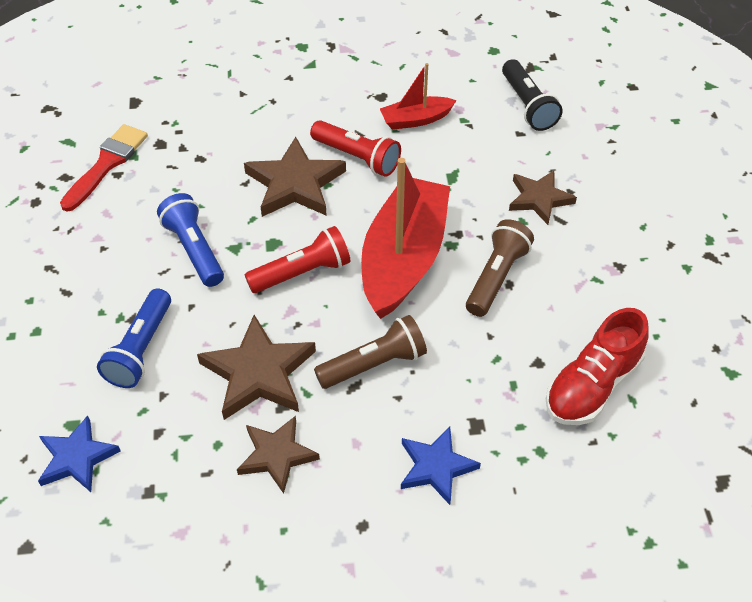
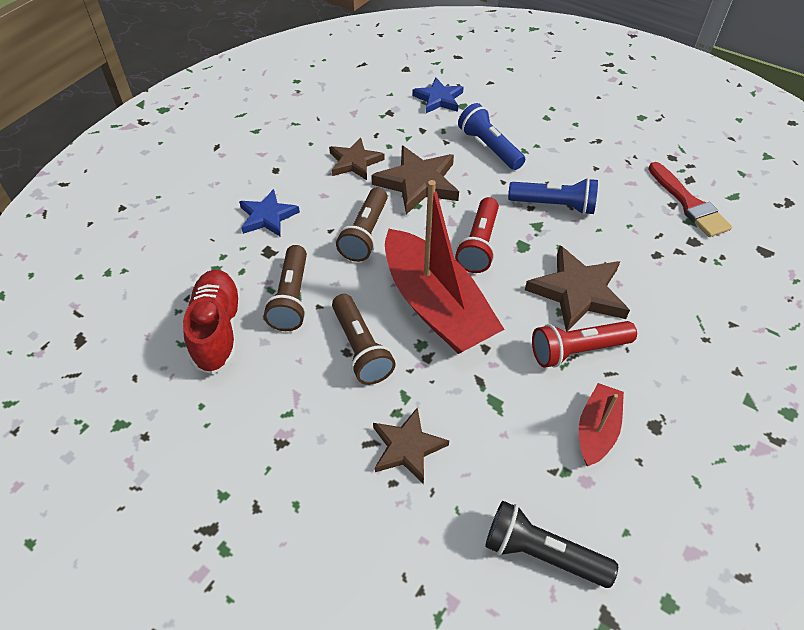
camera: 130 degrees right, 0 degrees up
none -> brown flashlight [264,245,307,331]

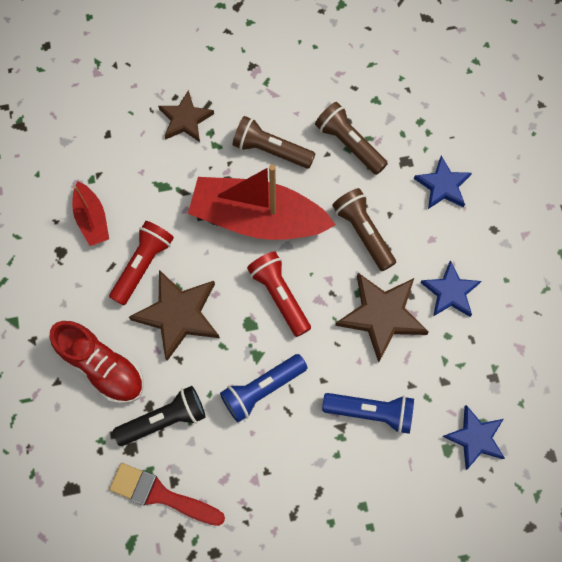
camera: 135 degrees right, 20 degrees up
red shoe [183,270,241,374] -> red shoe moved to [50,321,144,404]
brown star [329,138,385,180] -> blue star [420,260,481,317]
black flashlight [485,501,618,588] -> black flashlight moved to [113,386,206,446]

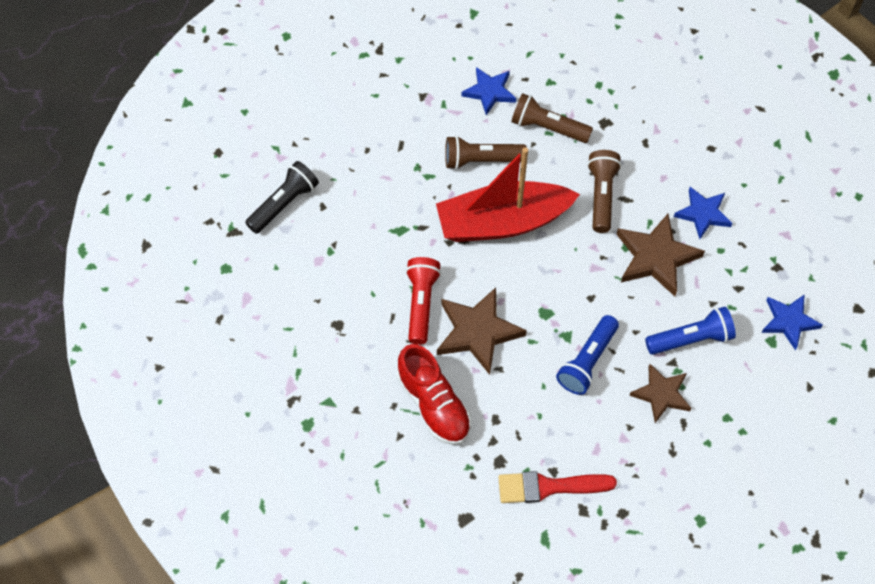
camera: 25 degrees left, 10 degrees down
red shoe [50,321,144,404] -> red shoe turned 45 degrees clockwise [397,344,471,445]
red boat [72,182,109,246] -> none
black flashlight [113,386,206,446] -> black flashlight moved to [245,161,319,234]
brown star [158,90,214,142] -> brown star moved to [629,364,691,423]
red flashlight [247,251,311,337] -> none
brown flashlight [332,188,396,271] -> brown flashlight turned 60 degrees clockwise [587,150,622,233]
blue star [414,156,472,209] -> blue star moved to [462,67,516,115]

